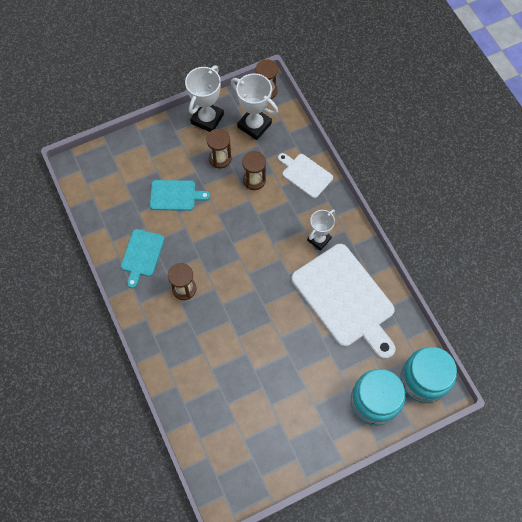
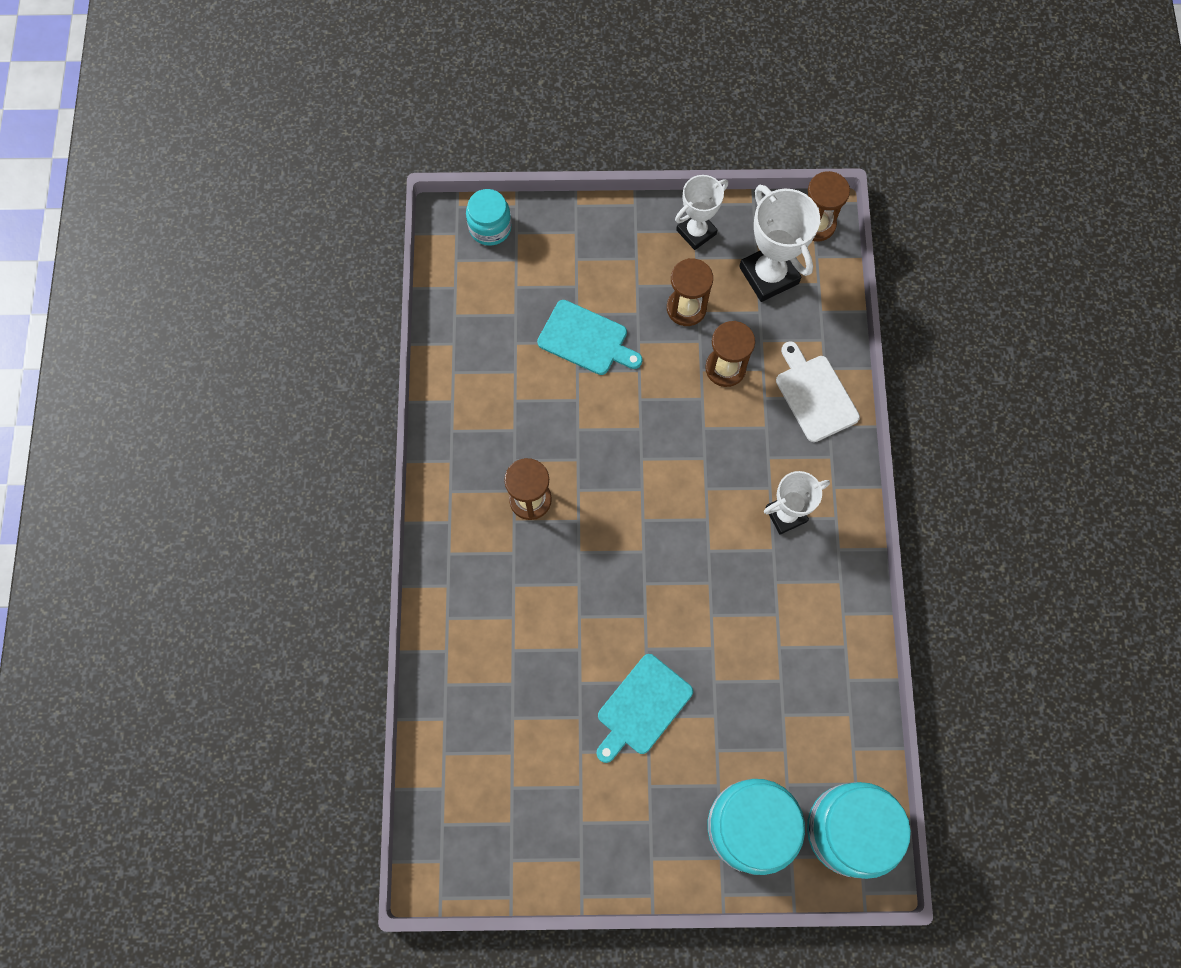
camera: 25 degrees right, 5 degrees up
turquoise cutting board [121,229,164,288] -> turquoise cutting board moved to [596,654,693,763]
white trophy [185,65,224,132] -> white trophy [675,175,728,250], size x0.66
white cutting board [291,244,396,359] -> none
none -> turquoise jar [466,189,512,246]

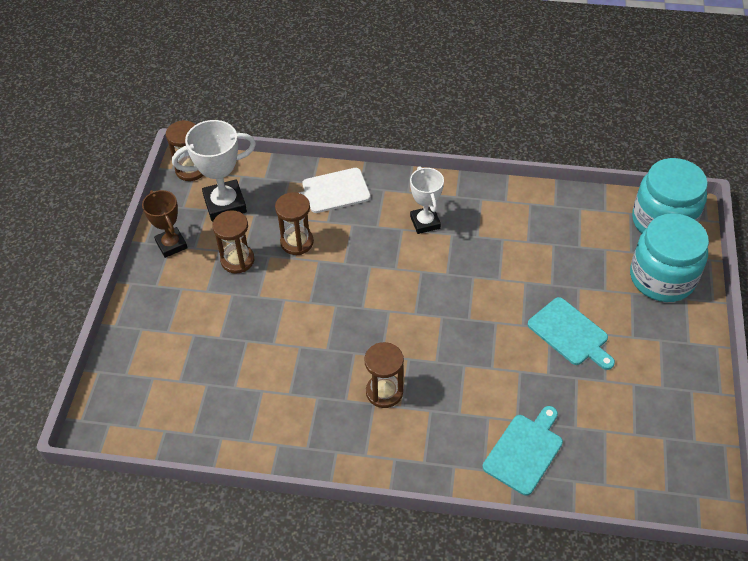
camera: 80 degrees left, 20 degrees down
turquoise jar [466,189,512,246] -> none
turquoise cutting board [537,300,643,375] -> turquoise cutting board moved to [483,406,563,496]
white trophy [675,175,728,250] -> brown trophy [142,190,187,258]

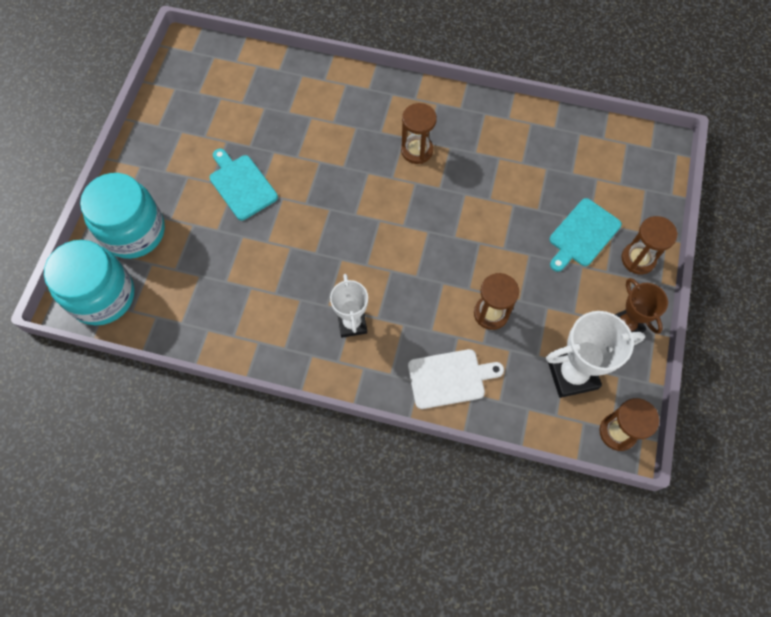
camera: 175 degrees left, 15 degrees up
brown hourglass [212,210,254,274] -> brown hourglass moved to [621,216,678,274]
turquoise cutting board [483,406,563,496] -> turquoise cutting board moved to [549,198,622,272]

